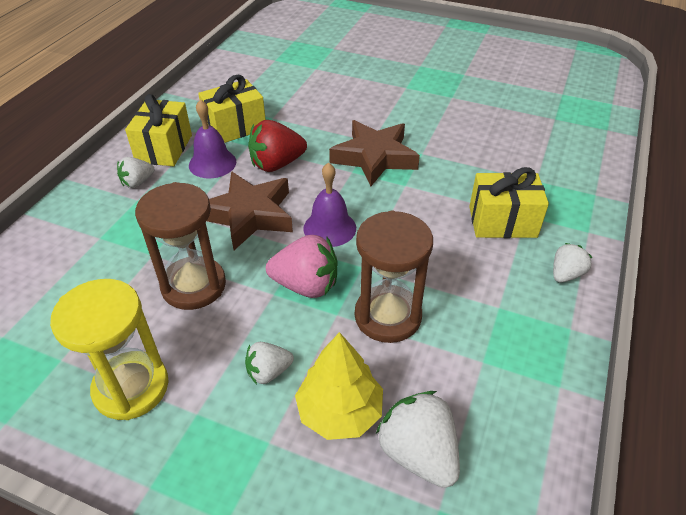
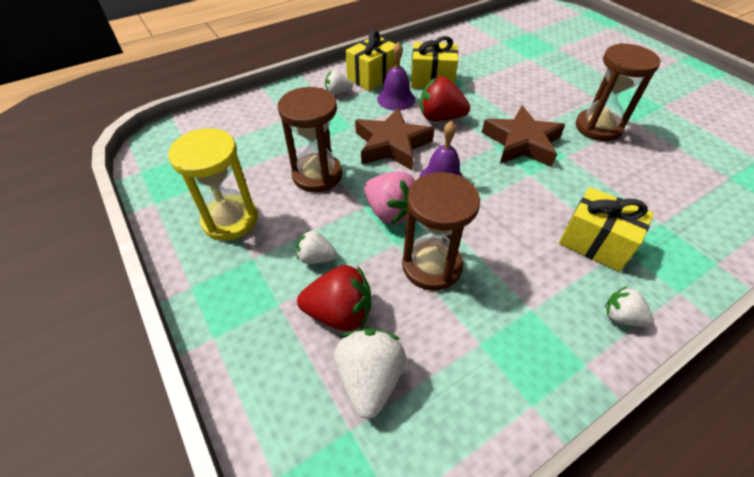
camera: 35 degrees right, 5 degrees up
yellow tree [295,332,383,440] -> red strawberry [297,265,371,331]
white strawberry [553,243,593,282] -> white strawberry turned 135 degrees counterclockwise [605,286,654,327]
none -> brown hourglass [576,43,661,141]

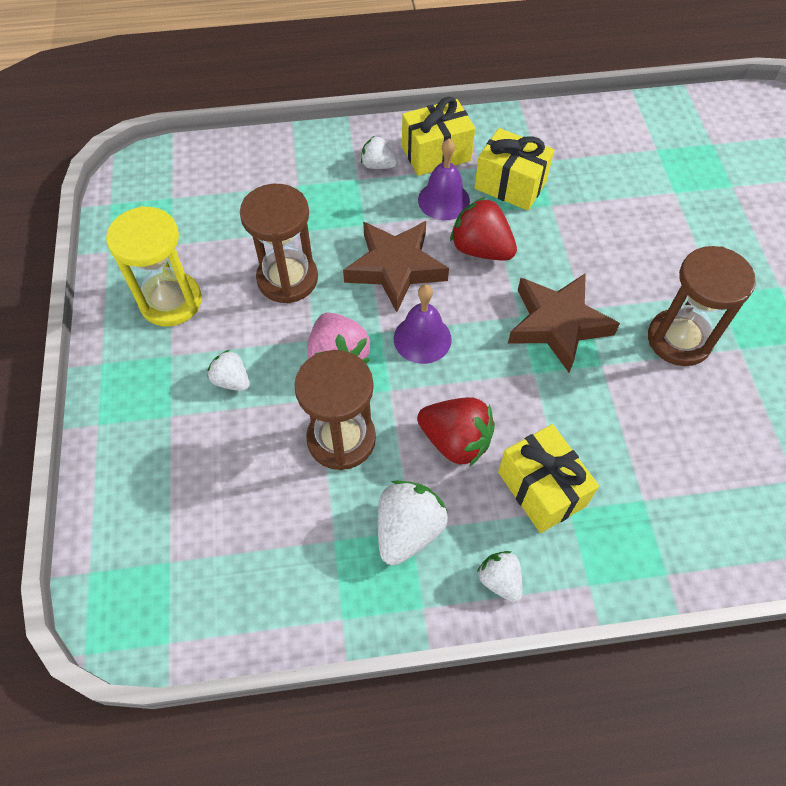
camera: 25 degrees right, 10 degrees up
red strawberry [297,265,371,331] -> red strawberry moved to [417,397,495,467]
white strawberry [334,329,406,419] -> white strawberry moved to [378,480,448,566]

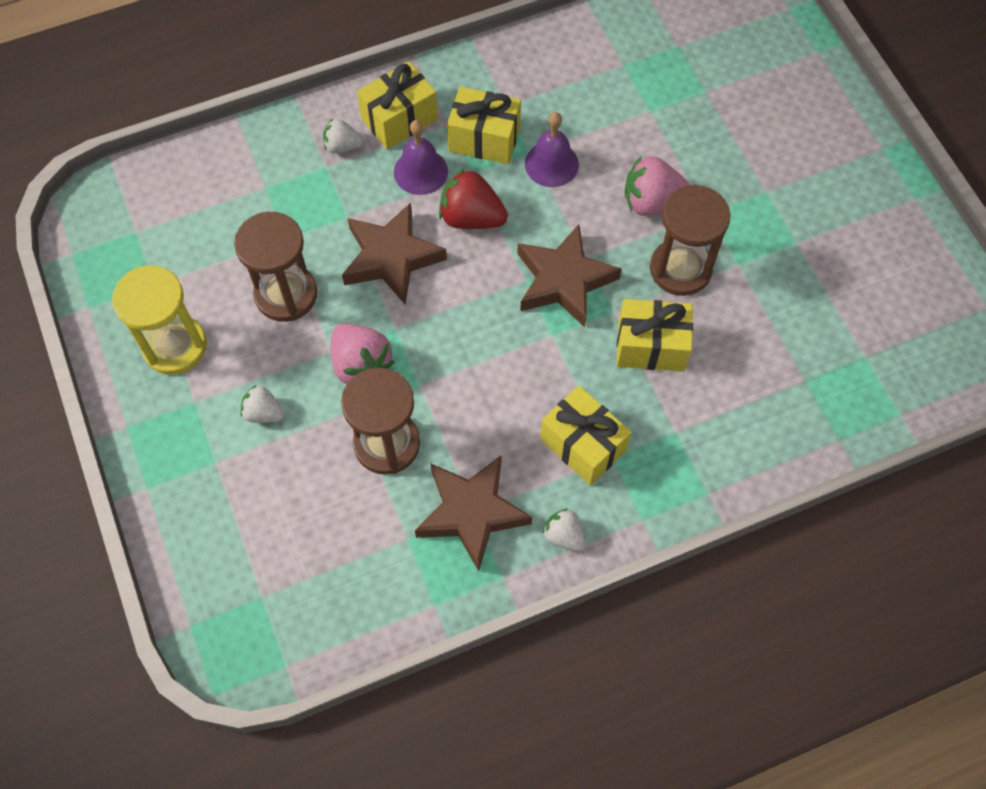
camera: 15 degrees left, 5 degrees up
white strawberry [378,480,448,566] -> brown star [415,456,532,571]
purple bell [394,284,452,364] -> purple bell moved to [525,112,579,187]
red strawberry [417,397,495,467] -> none
none -> yellow gift [617,299,693,372]
none -> pink strawberry [625,156,690,216]

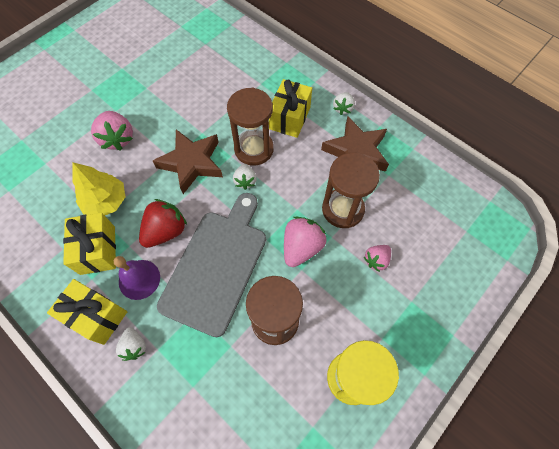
camera: 115 degrees left, 0 degrees up
white strawberry [240,385,284,423] -> white strawberry moved to [233,164,257,190]
brown star [342,203,447,305] -> grey cutting board [157,193,266,337]
red strawberry [439,168,508,229] -> red strawberry turned 135 degrees counterclockwise [139,199,187,248]
purple bell [525,112,579,187] -> yellow tree [73,163,125,215]
yellow gift [617,299,693,372] -> none
brown hourglass [650,185,731,296] -> brown hourglass moved to [227,87,274,166]
none -> pink strawberry [364,245,391,272]

